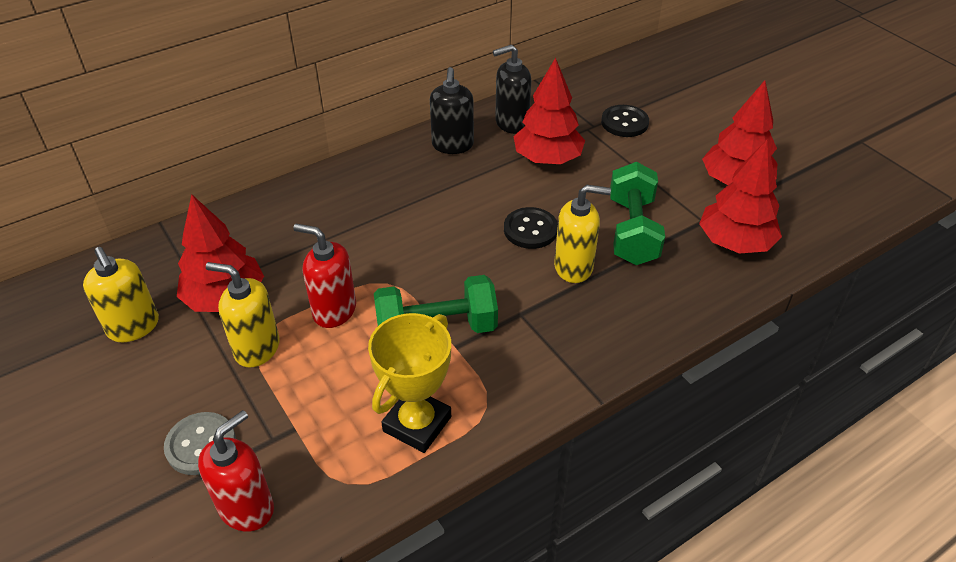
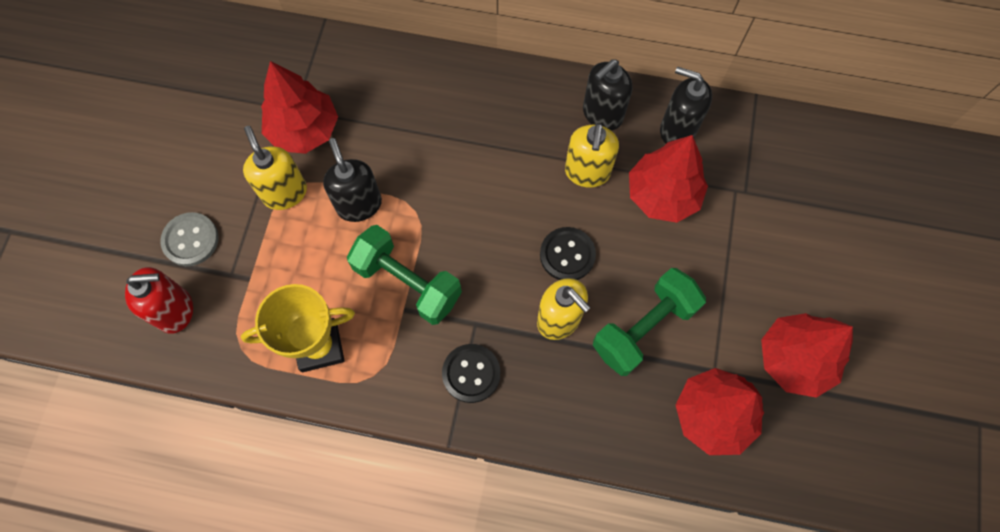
camera: 45 degrees right, 25 degrees up
yellow soap dispenser [83,247,159,342] -> yellow soap dispenser moved to [565,123,619,188]
red soap dispenser [293,224,356,328] -> black soap dispenser [323,138,382,222]
black button [601,105,649,137] -> black button moved to [442,344,500,403]

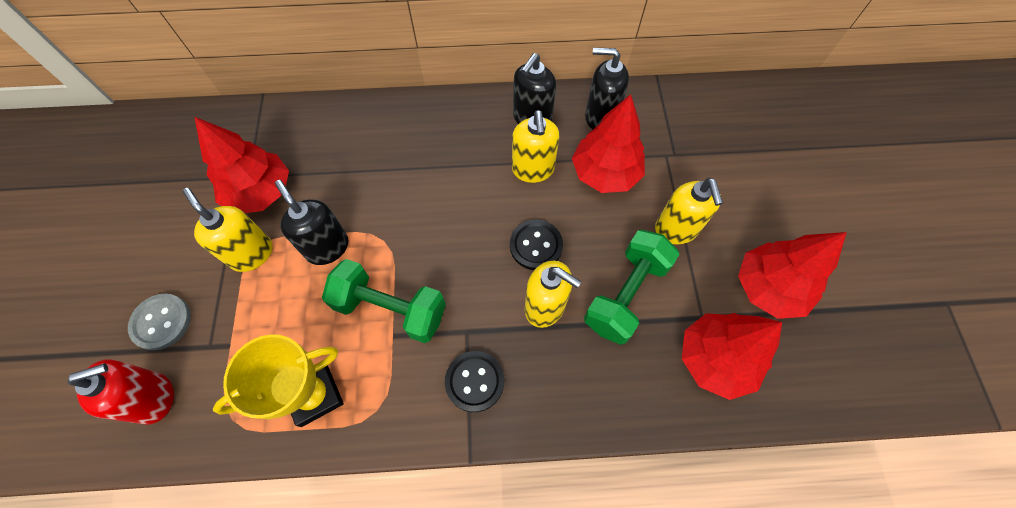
camera: 15 degrees left, 5 degrees down
none -> yellow soap dispenser [655,178,723,244]

